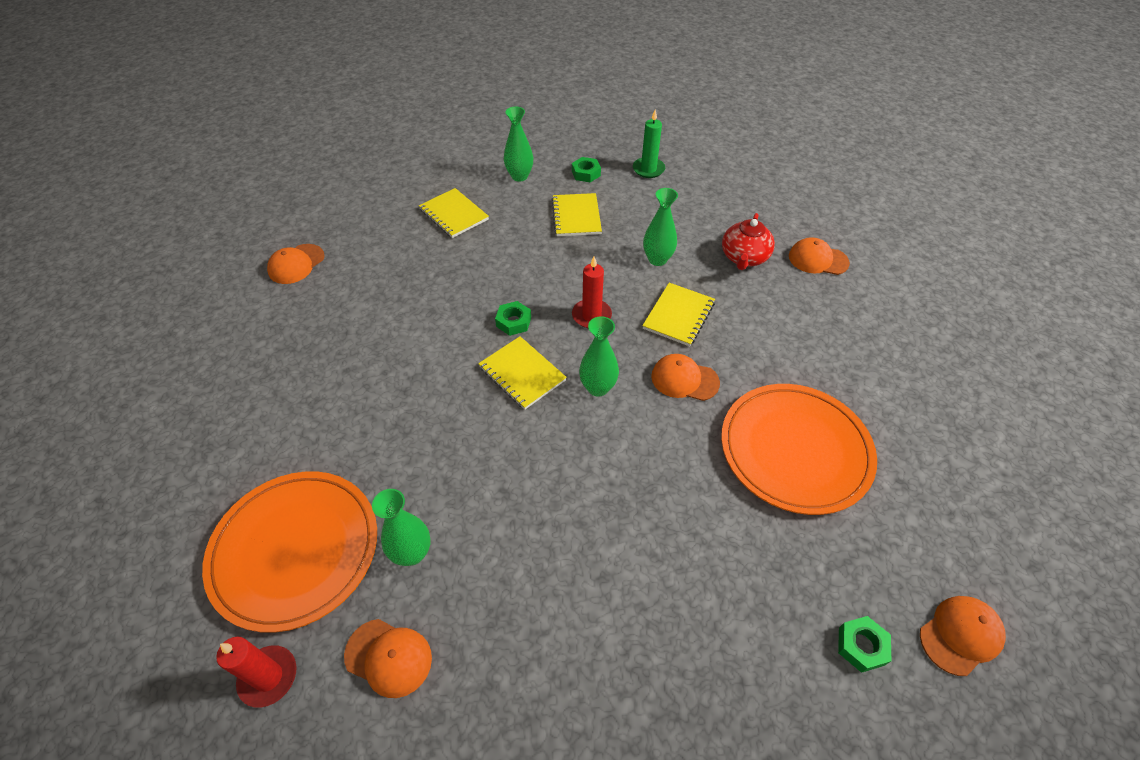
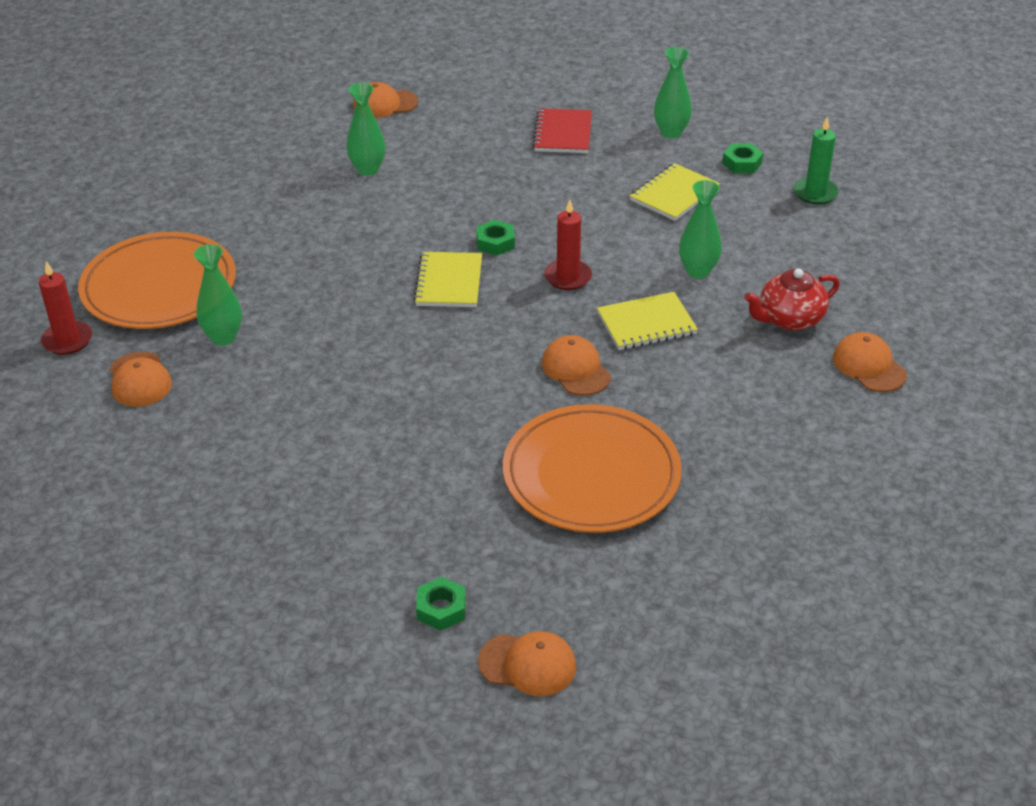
camera: 45 degrees right, 10 degrees down
yellow notebook [419,188,489,238] -> red notebook [532,108,592,153]
green vase [579,316,619,397] -> green vase moved to [346,82,386,176]

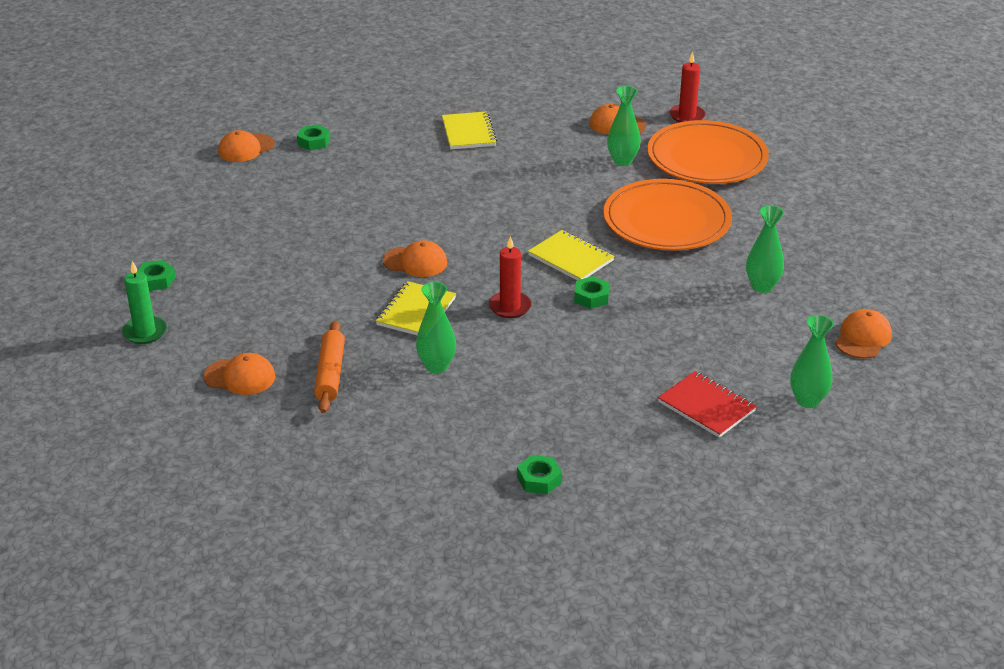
camera: 130 degrees right, 5 degrees down
orange plate [503,404,682,533] -> orange plate moved to [603,179,732,251]
yellow notebook [630,163,720,221] -> yellow notebook moved to [442,111,497,149]
green vase [654,47,692,138] -> green vase moved to [790,315,834,408]
red teapot [744,268,840,331] -> orange rolling pin [314,321,345,413]
green candle [794,116,839,204] -> green candle moved to [122,261,167,344]
none -> green nut [137,260,176,291]

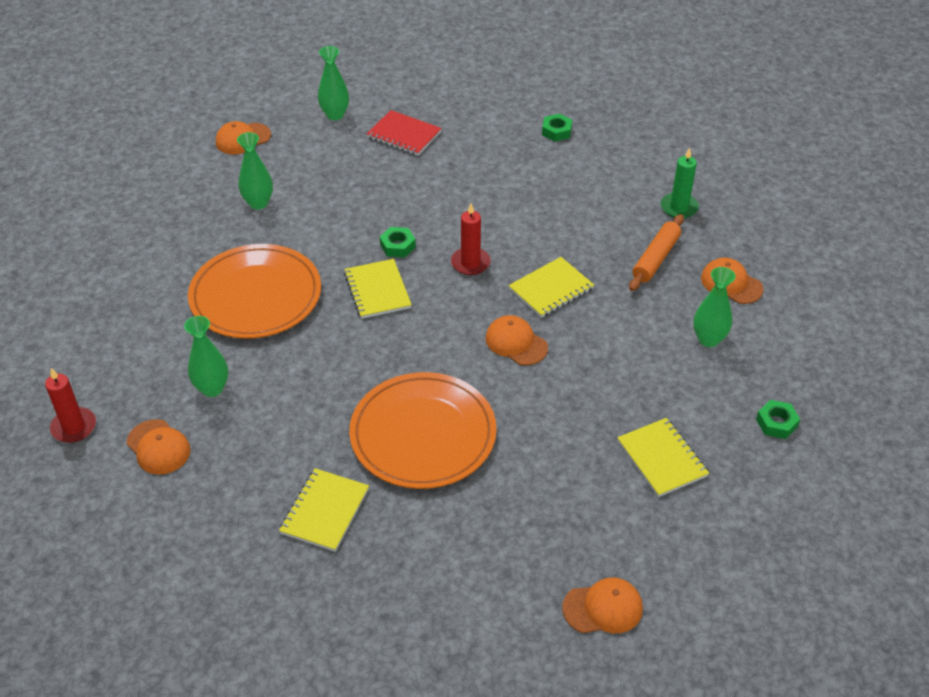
camera: 150 degrees left, 10 degrees up
green candle [122,261,167,344] -> green candle moved to [661,148,699,218]
green nut [297,125,330,151] -> none
green vase [416,282,456,373] -> green vase moved to [693,267,736,347]
orange plate [647,120,769,184] -> orange plate moved to [349,372,497,489]
red notebook [658,371,757,438] -> red notebook turned 45 degrees counterclockwise [367,110,442,156]
none -> yellow notebook [617,418,709,497]

